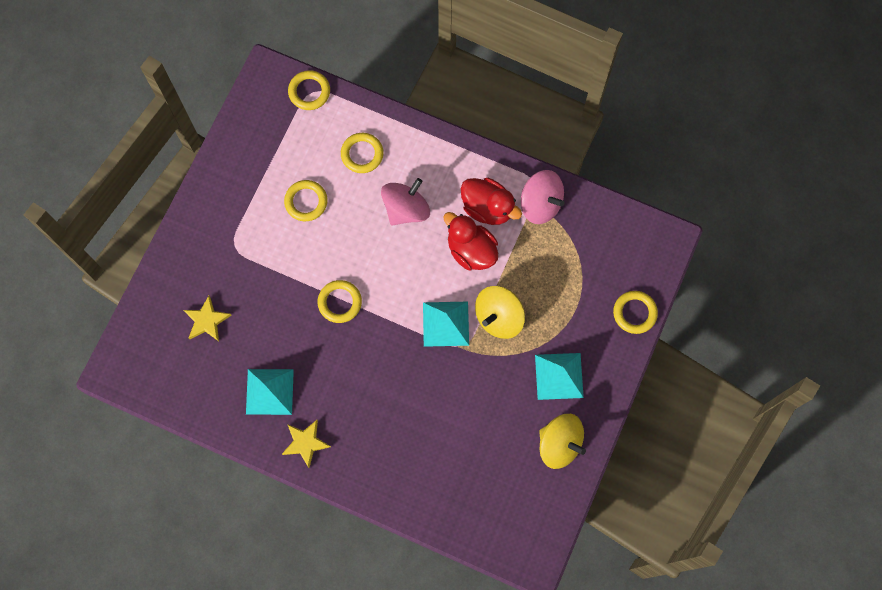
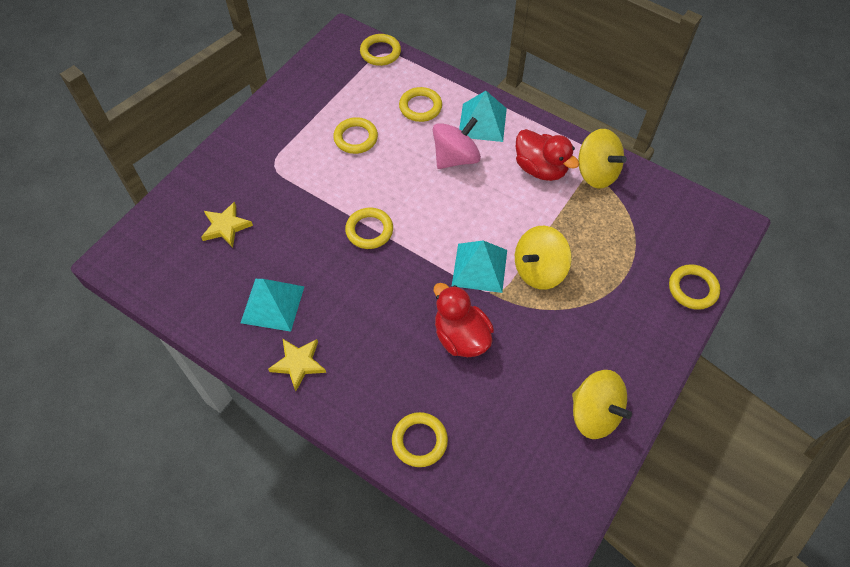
camera: 10 degrees right, 15 degrees down
red duck [444,212,498,270] -> red duck moved to [434,283,494,357]
pink spinning top [521,170,565,224] -> yellow spinning top [578,129,627,188]
turquoise pyramid [535,353,584,400] -> turquoise pyramid moved to [459,91,507,142]
none -> yellow ring [392,412,448,467]

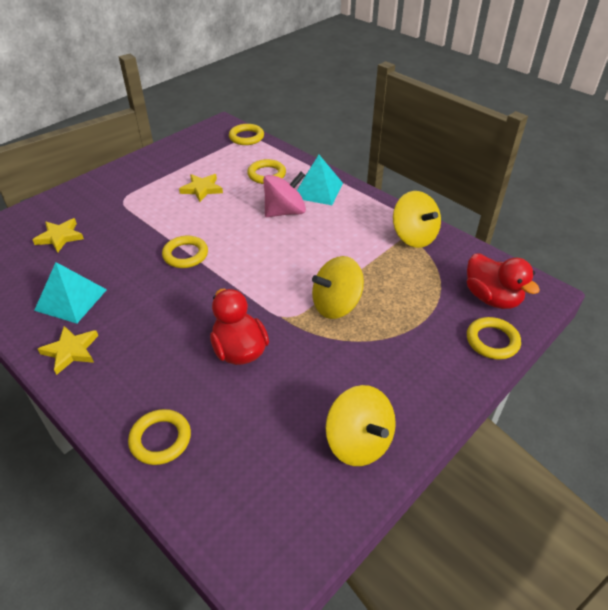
camera: 10 degrees right, 15 degrees down
yellow ring [333,117,378,154] -> yellow star [179,174,223,202]
turquoise pyramid [452,241,507,293] -> none
red duck [516,129,579,181] -> red duck moved to [467,254,540,309]

